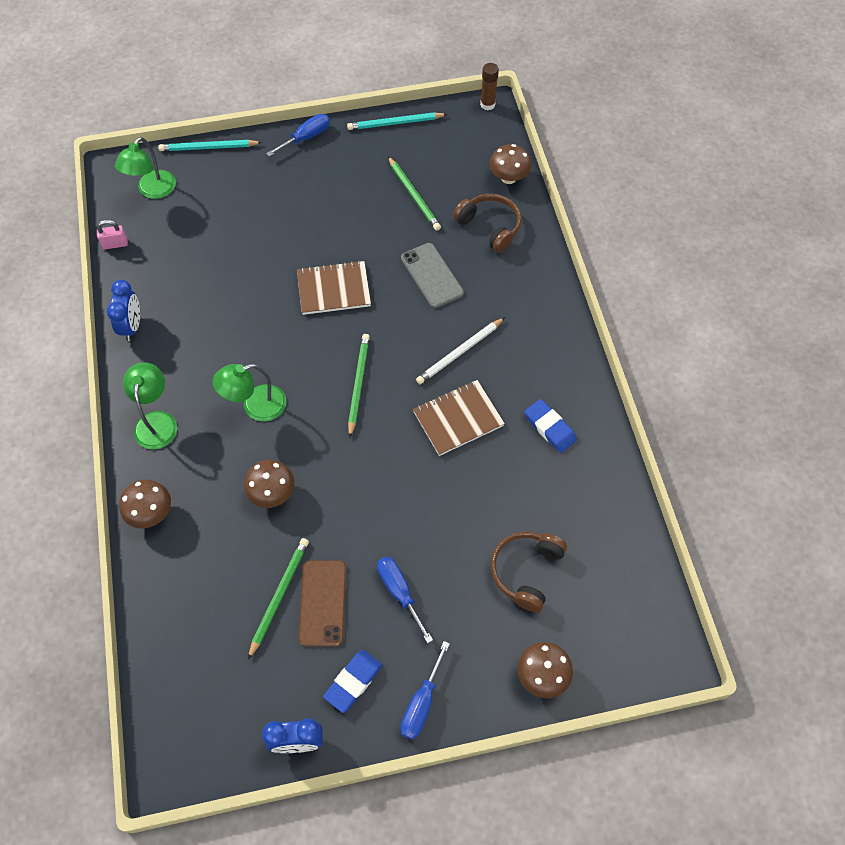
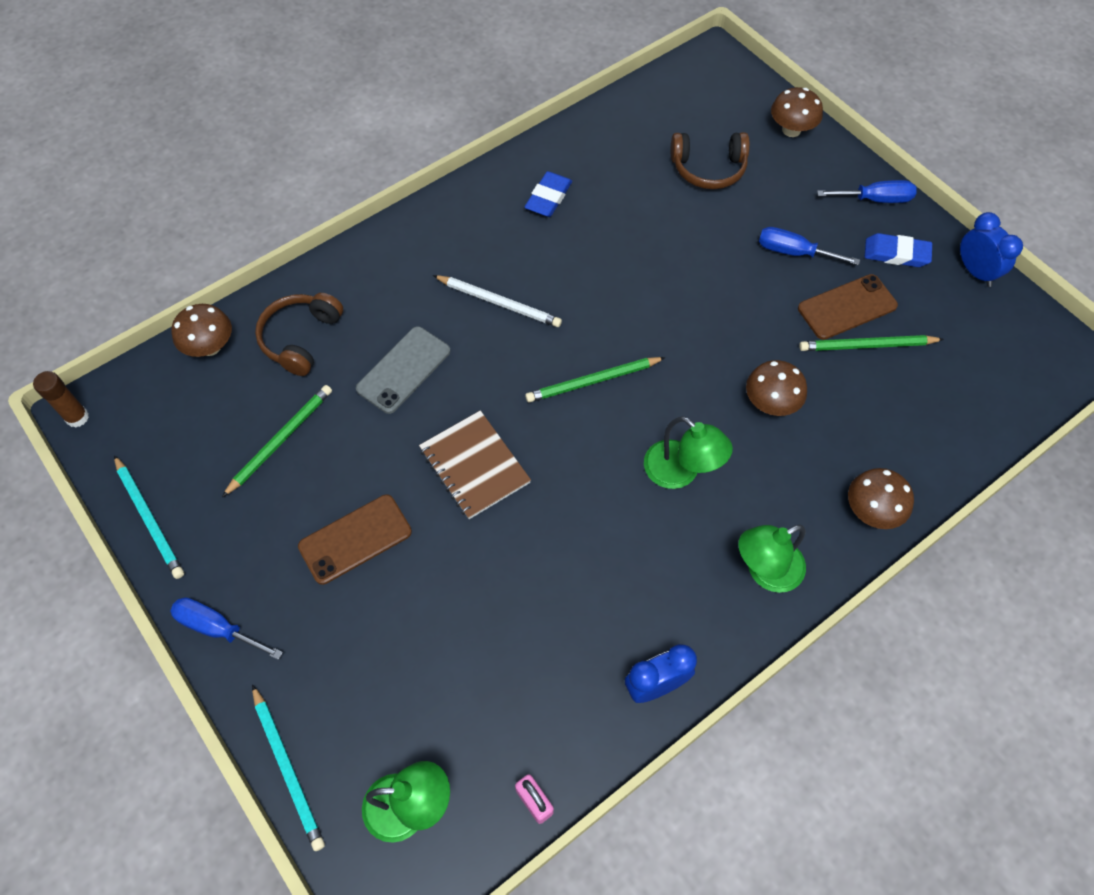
camera: 115 degrees left, 0 degrees up
blue screwdriver [377,557,433,643] -> blue screwdriver turned 75 degrees clockwise [759,227,860,265]
brown notebook [413,380,505,456] -> none
none -> brown phone [298,495,412,585]

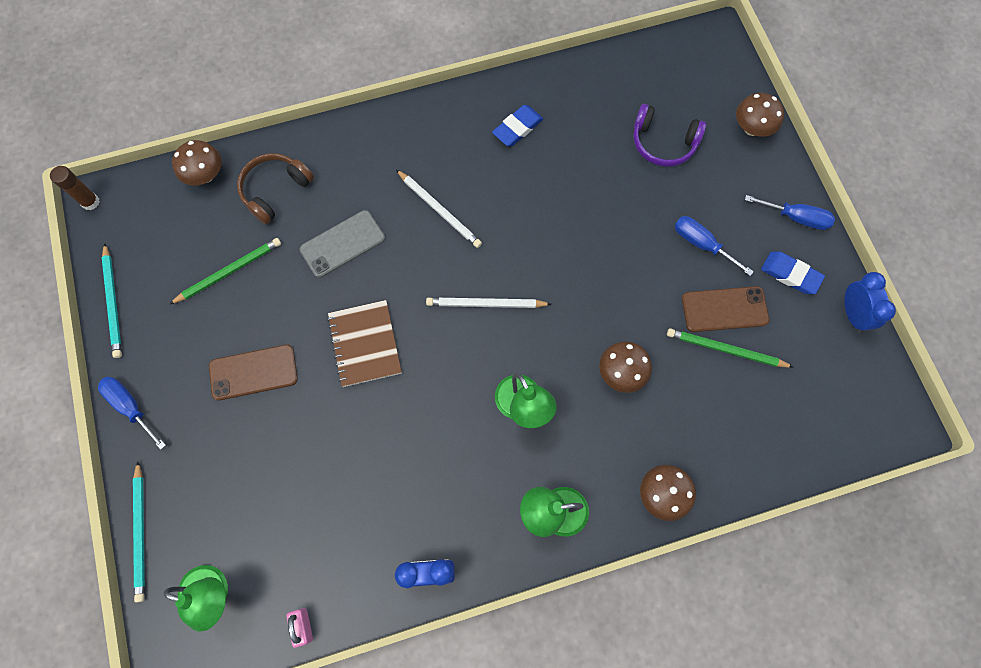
camera: 20 degrees right, 10 degrees up
green pencil [525,357,666,403] -> white pencil [426,297,551,308]
brown headphones [671,132,750,189] -> purple headphones [633,104,706,167]

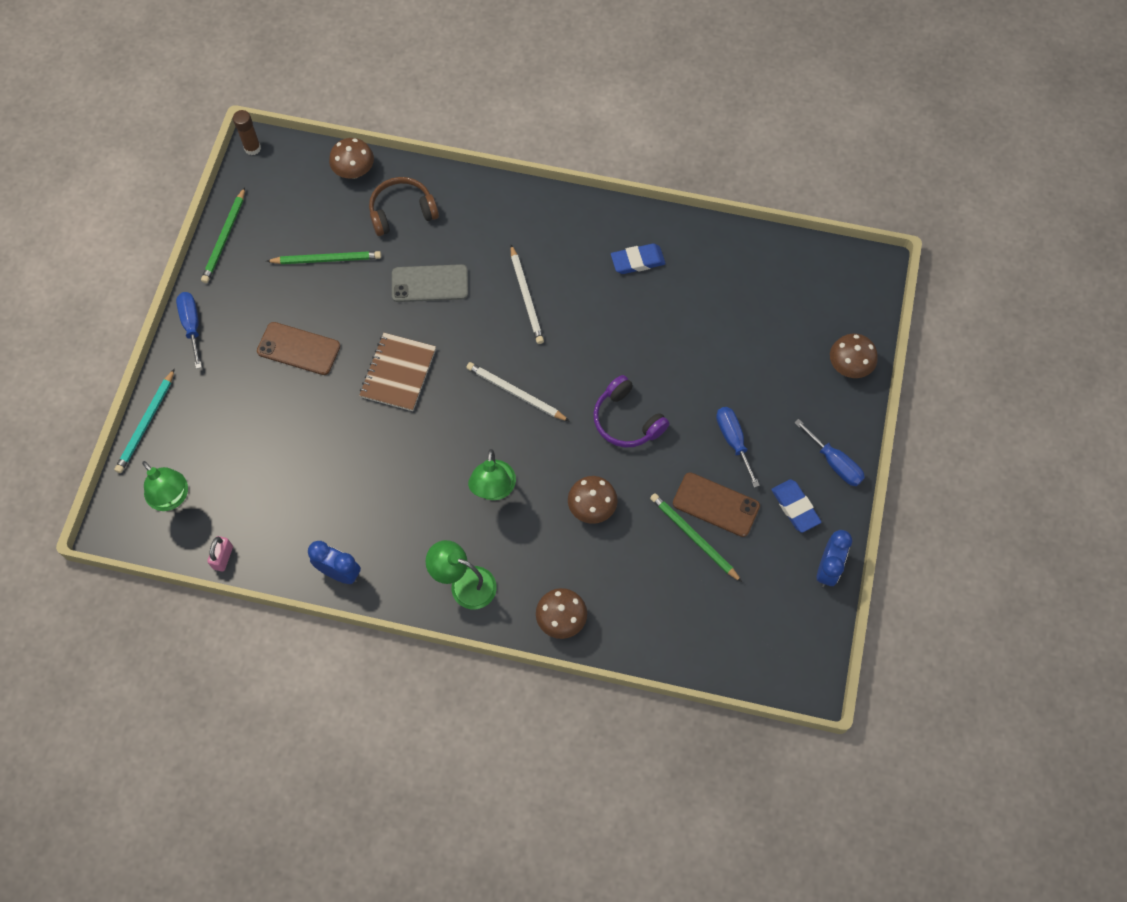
camera: 30 degrees right, 5 degrees down
turquoise pencil [102,243,122,358] -> green pencil [201,187,245,283]
purple headphones [633,104,706,167] -> purple headphones moved to [593,375,670,448]

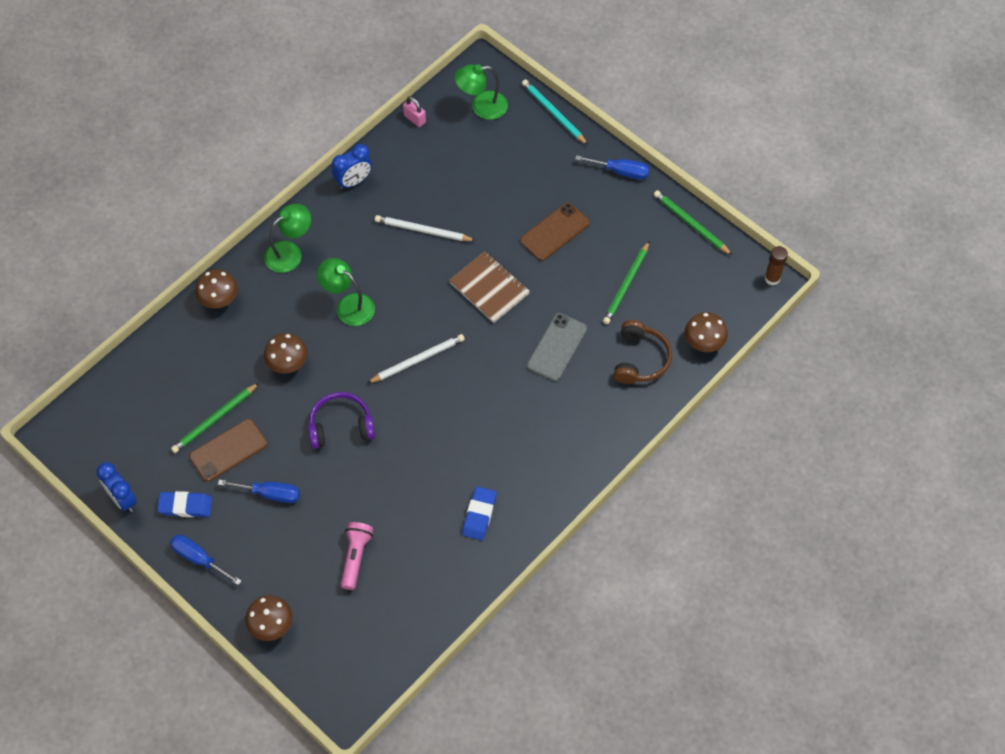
camera: 120 degrees right, 5 degrees down
white pencil [510,245,544,344] -> white pencil moved to [375,215,476,241]
green pencil [650,493,742,582] -> green pencil turned 150 degrees clockwise [171,383,259,453]
blue screwdriver [794,419,865,486] -> blue screwdriver turned 45 degrees clockwise [170,535,241,585]
none -> pink flashlight [341,522,373,590]

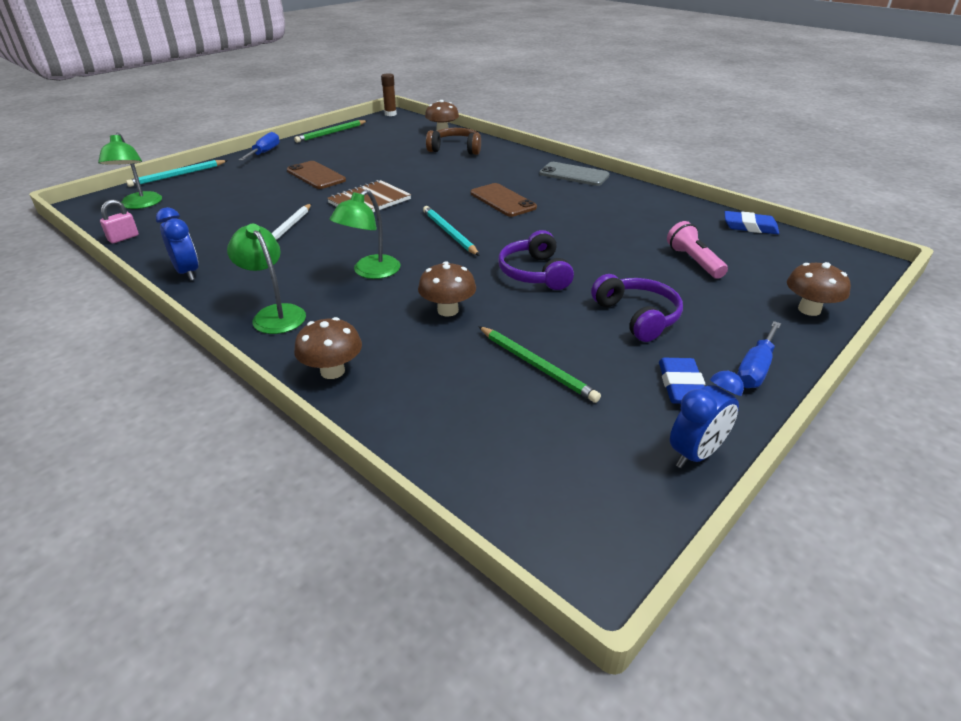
camera: 90 degrees left, 25 degrees down
brown phone [189,419,267,482] -> brown phone moved to [470,183,537,217]
blue screwdriver [218,480,300,503] -> purple headphones [591,274,683,342]
pink flashlight [341,522,373,590] -> pink flashlight turned 60 degrees clockwise [667,221,728,279]
white pencil [367,334,465,383] -> turquoise pencil [423,206,480,256]
blue eraser [462,486,497,540] -> blue eraser moved to [725,211,779,234]
grey phone [527,313,587,381] -> grey phone moved to [539,162,610,186]
green pencil [603,241,649,324] -> none

